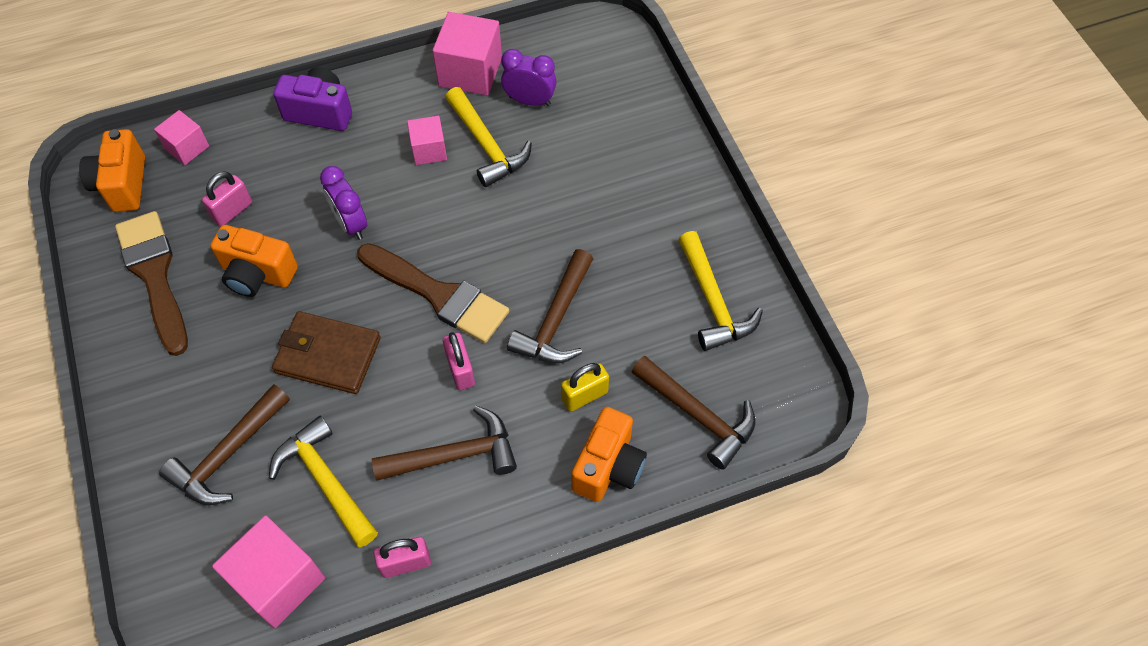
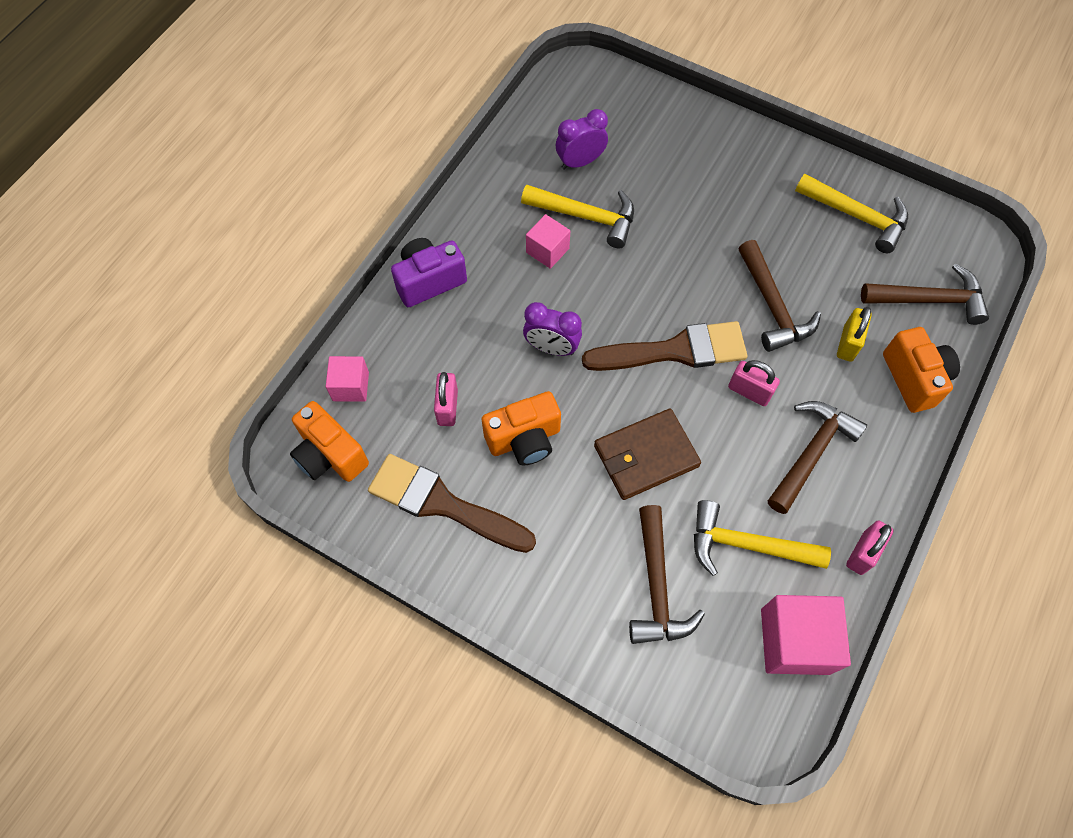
camera: 40 degrees left, 5 degrees up
pink cube [432,12,502,96] -> none

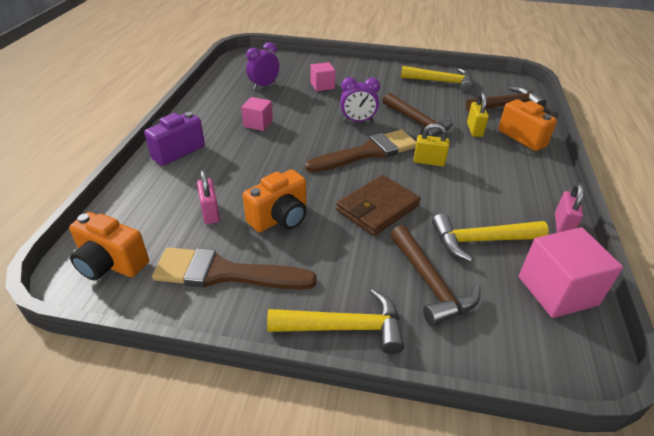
camera: 20 degrees left, 25 degrees down
pink cube [326,356,369,402] -> pink cube moved to [310,62,336,91]
yellow hammer [521,185,634,248] -> yellow hammer moved to [267,289,404,354]
purple clock [523,302,582,356] -> purple clock moved to [340,77,380,122]
pink padlock [728,360,780,406] -> yellow padlock [414,123,450,166]
brown hammer [768,401,867,514] -> none

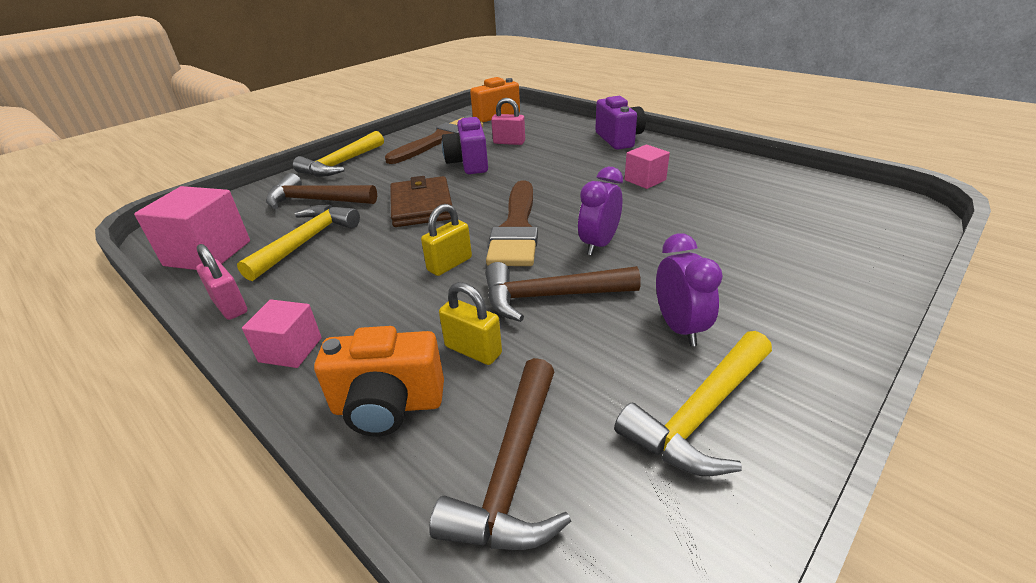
camera: 125 degrees right, 5 degrees down
orange camera [243,169,307,232] -> purple camera [442,116,488,174]
purple clock [246,42,279,90] -> purple clock moved to [656,233,723,346]
pink cube [310,62,336,91] -> pink cube moved to [242,300,322,368]

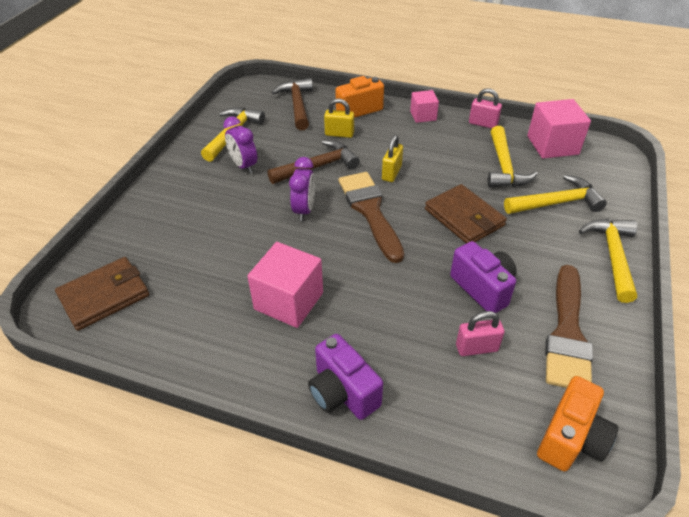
camera: 155 degrees right, 10 degrees up
brown hammer [266,173,377,209] -> yellow hammer [504,175,607,214]
pink cube [625,145,670,189] -> pink cube [247,242,323,328], size x1.70
none -> brown wallet [55,257,149,331]

